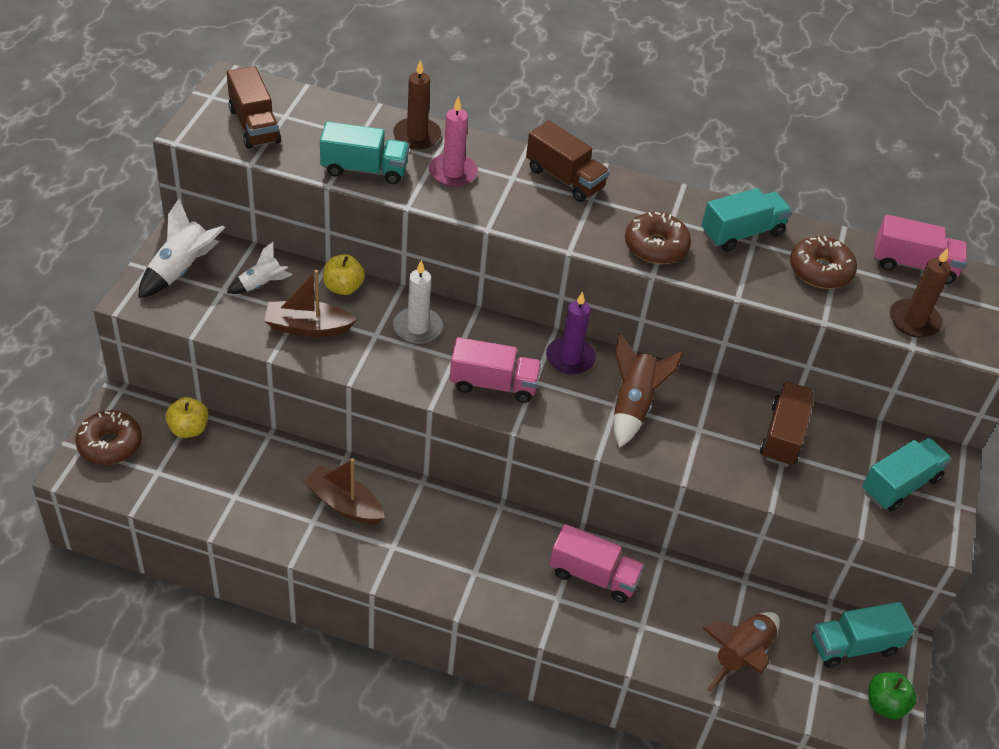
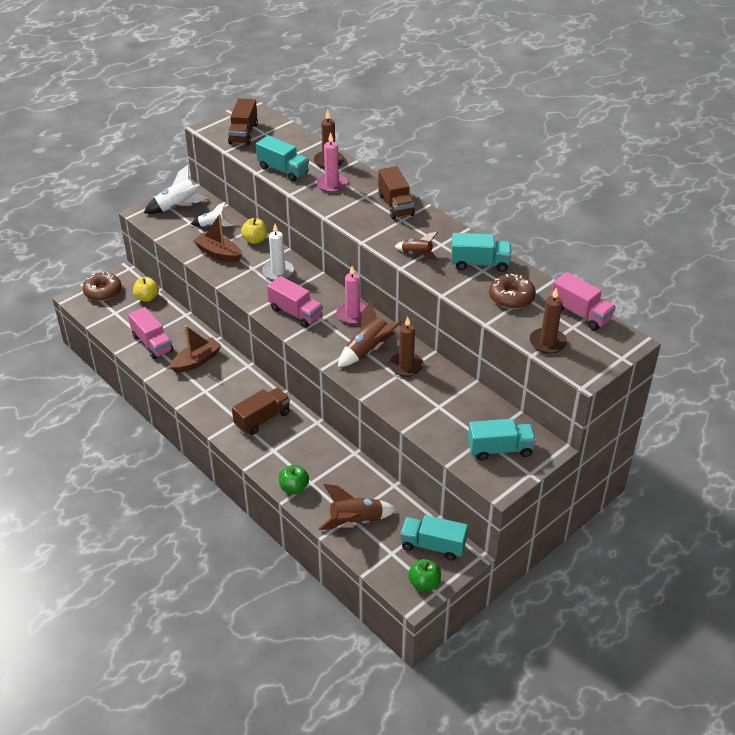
camera: 35 degrees right, 5 degrees down
brown boat [303,458,385,524] -> brown boat turned 75 degrees clockwise [170,325,222,373]
purple candle [546,291,596,375] -> pink candle [336,266,366,324]
pink truck [549,524,644,603] -> pink truck moved to [128,307,173,359]
brown donut [625,212,691,264] -> brown rocket [394,232,438,260]
brown truck [760,382,814,467] -> brown truck moved to [232,388,290,435]
none -> green apple [279,465,309,494]
none -> brown candle [389,317,424,377]

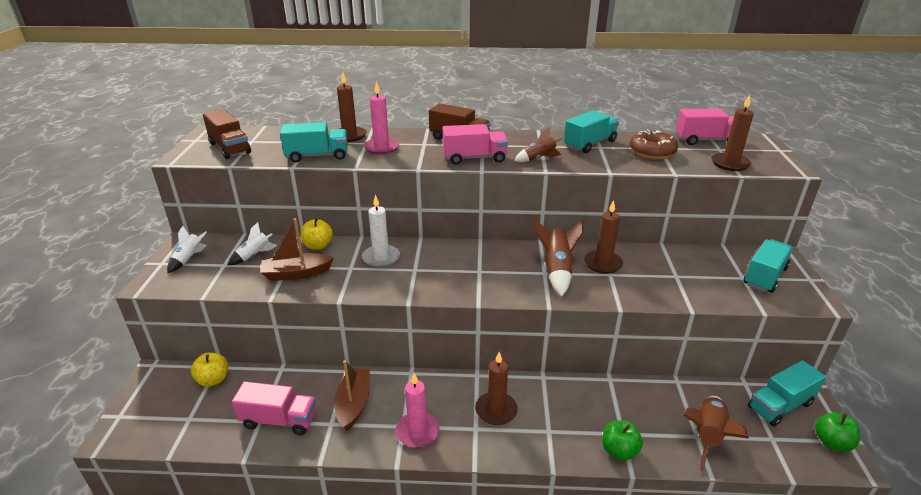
camera: 45 degrees left, 10 degrees down
brown donut [83,272,121,301] -> none
white rocket [144,165,207,214] -> white rocket [167,225,207,273], size x0.63
brown truck [232,388,290,435] -> brown candle [475,352,518,425]
pink truck [267,276,323,328] -> pink truck moved to [443,124,508,164]
pink candle [336,266,366,324] -> pink candle moved to [395,373,440,448]

